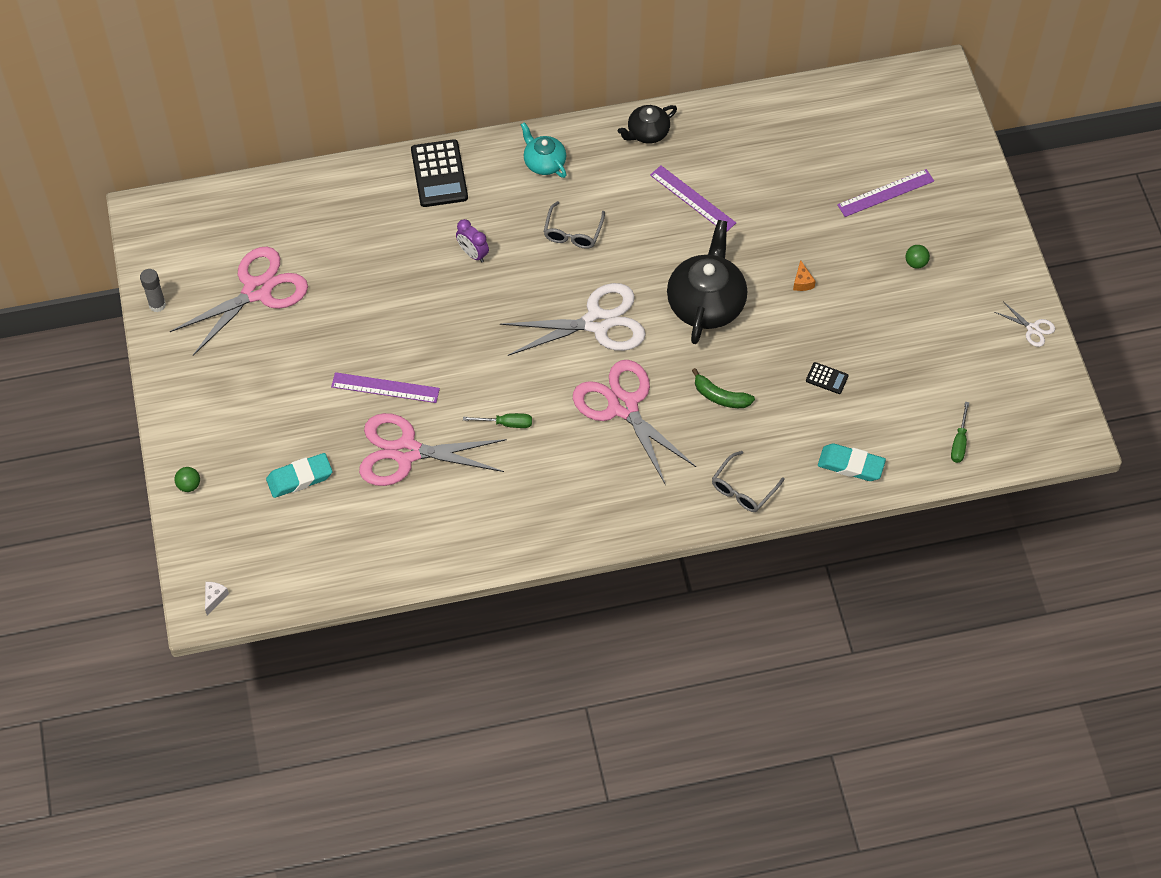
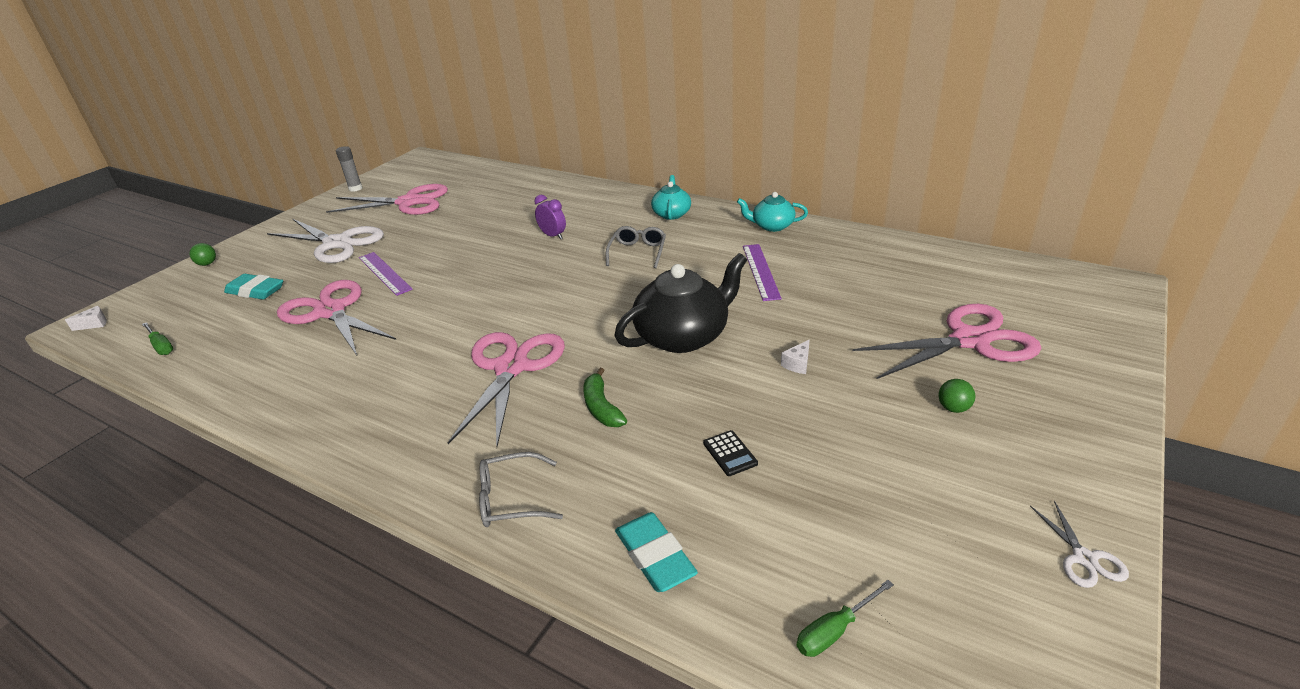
camera: 45 degrees right, 25 degrees down
black calculator [411,139,468,207] -> none
purple clock [456,219,489,262] -> purple clock turned 135 degrees clockwise [535,195,566,239]
green screwdriver [463,413,532,428] -> green screwdriver moved to [142,322,173,355]
white scissors [500,283,646,356] -> white scissors moved to [267,219,384,263]
grey glasses [544,201,605,249] -> grey glasses turned 135 degrees clockwise [606,226,666,268]
black teapot [618,105,677,144] -> turquoise teapot [737,192,808,232]
orange cheese [793,260,816,291] -> white cheese [781,340,809,374]
purple ruler [837,169,934,217] -> pink scissors [853,304,1042,379]

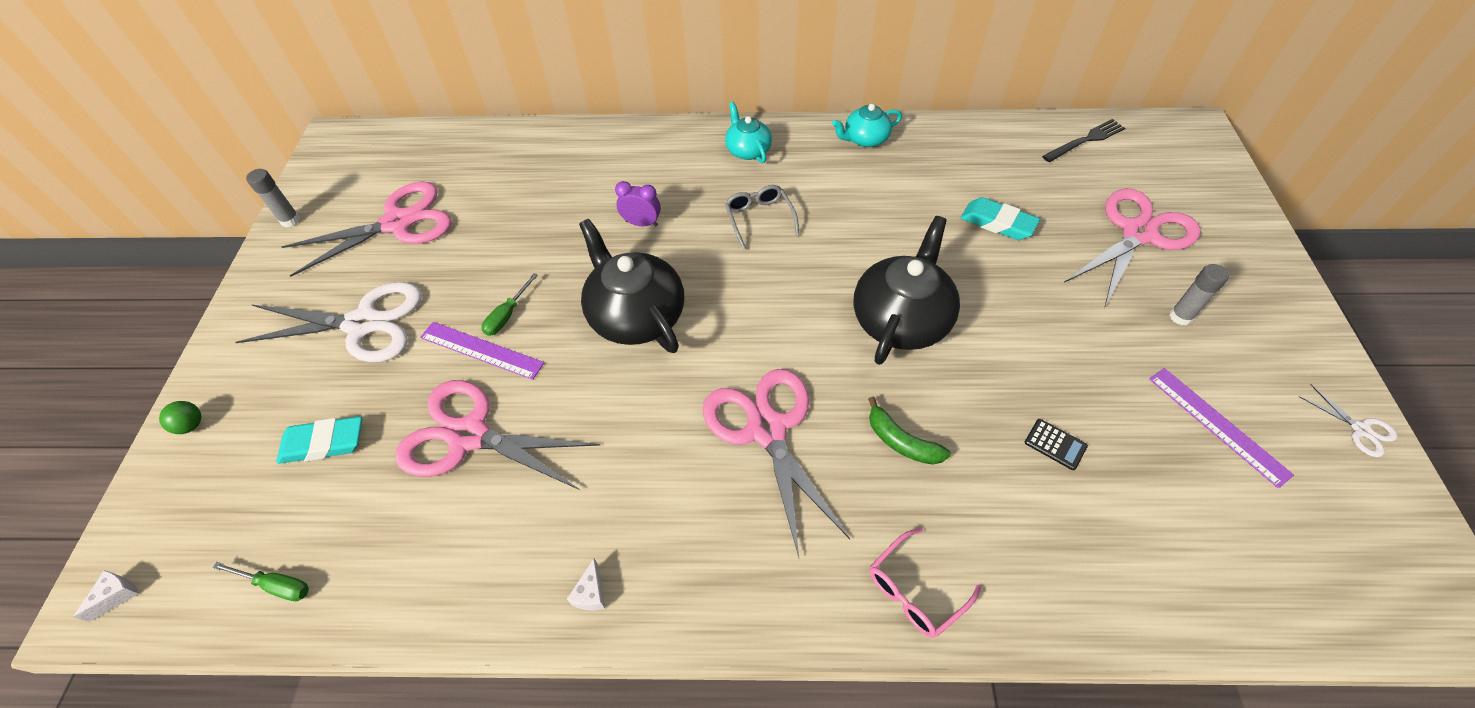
camera: 30 degrees left, 20 degrees up
grey glasses [479,452,563,527] -> pink glasses [870,528,982,638]
turquoise eraser [615,512,698,592] -> turquoise eraser moved to [961,197,1040,240]
purple ruler [743,244,782,301] -> purple ruler moved to [1149,368,1294,488]
white cheese [781,340,809,374] -> white cheese moved to [567,559,605,610]
green screwdriver [797,580,894,657] -> green screwdriver moved to [481,273,538,336]
green ball [939,379,975,413] -> grey glue stick [1169,264,1229,325]
none -> black teapot [579,219,684,353]
none -> black fork [1042,119,1125,162]

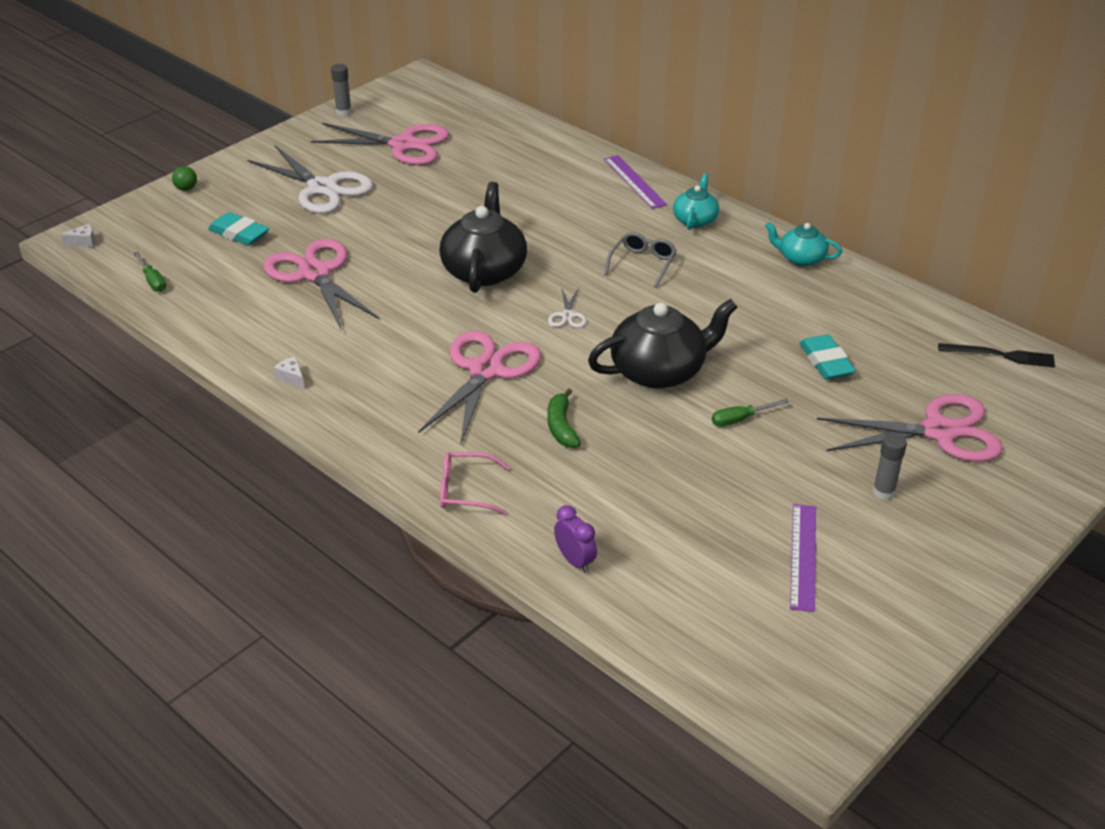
camera: 40 degrees right, 15 degrees down
purple ruler [420,322,544,380] -> purple ruler moved to [604,155,667,209]
green screwdriver [481,273,538,336] -> green screwdriver moved to [712,399,789,427]
white cheese [567,559,605,610] -> white cheese turned 90 degrees clockwise [274,356,305,389]
purple clock [615,181,661,226] -> purple clock moved to [554,505,597,573]
black calculator [1025,419,1088,470] -> none
white scissors [1299,384,1397,457] -> white scissors moved to [548,288,587,328]

